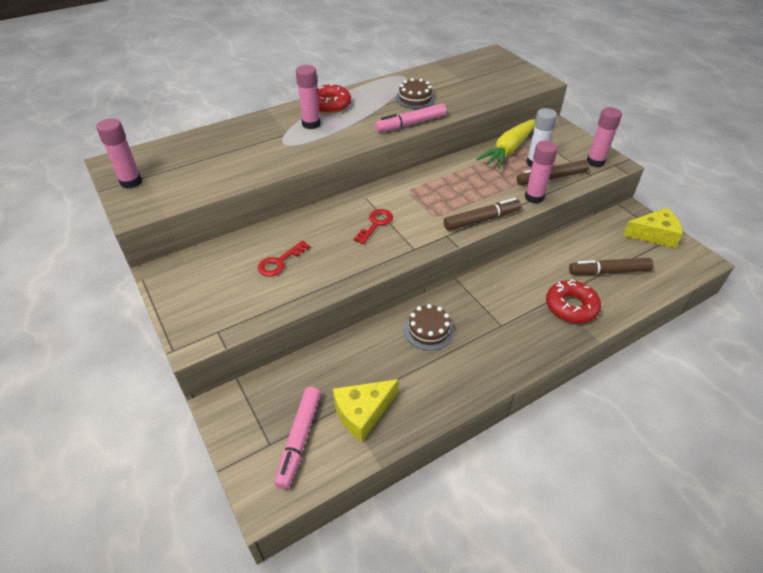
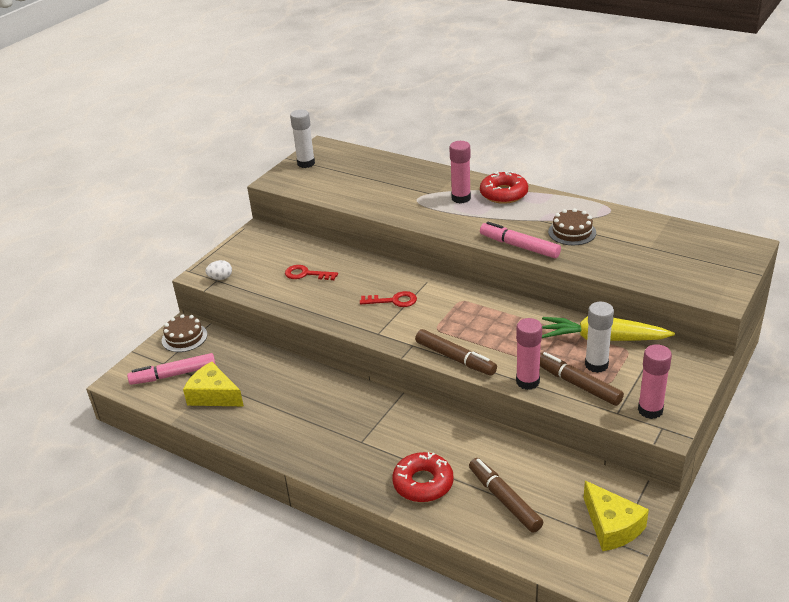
camera: 65 degrees right, 10 degrees down
pink glue stick [96,118,142,189] -> white glue stick [290,110,315,168]
brown cake [404,304,454,350] -> brown cake moved to [162,314,207,352]
none -> white egg [205,260,232,280]

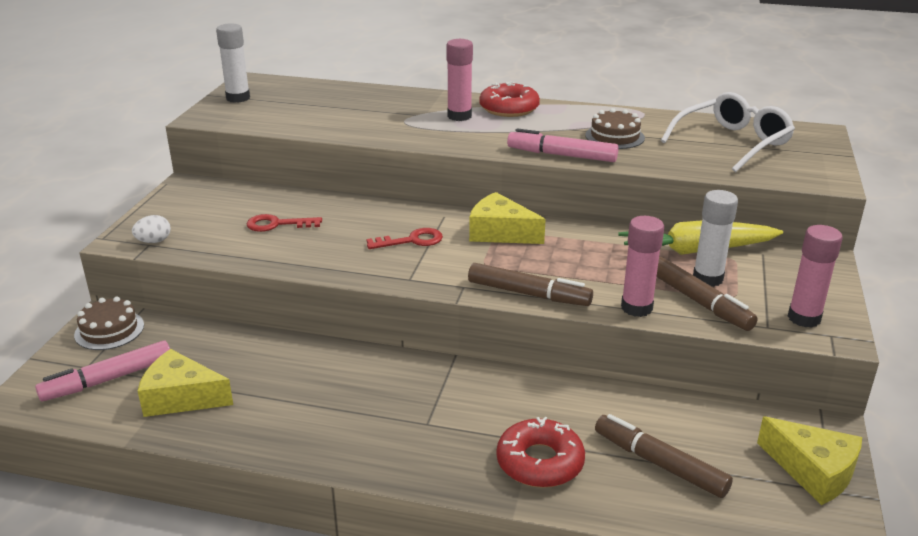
camera: 20 degrees left, 5 degrees down
brown marker [540,352,624,406] -> brown marker turned 150 degrees counterclockwise [657,257,758,331]
none -> yellow cheese [469,192,546,244]
none -> white glasses [661,92,795,172]

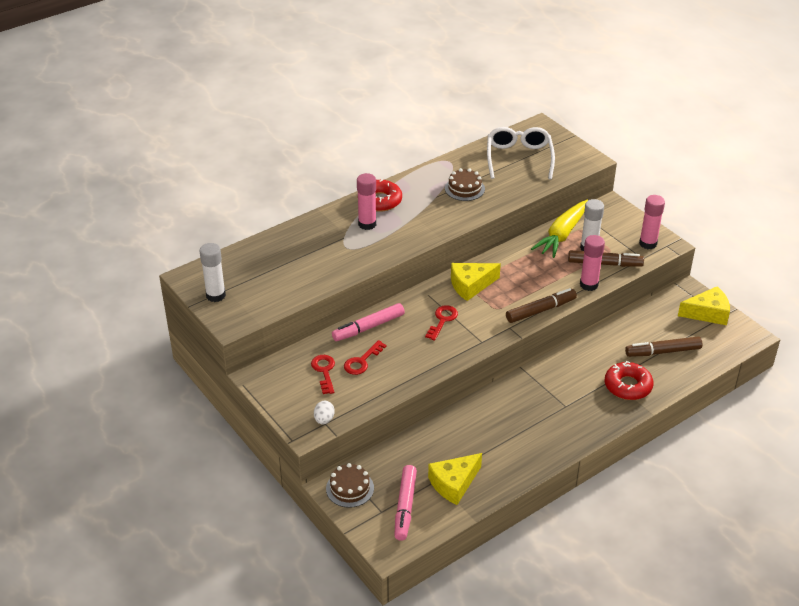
camera: 50 degrees left, 10 degrees up
pink marker [507,128,619,162] -> pink marker moved to [332,303,405,341]
none -> red key [311,355,335,394]

